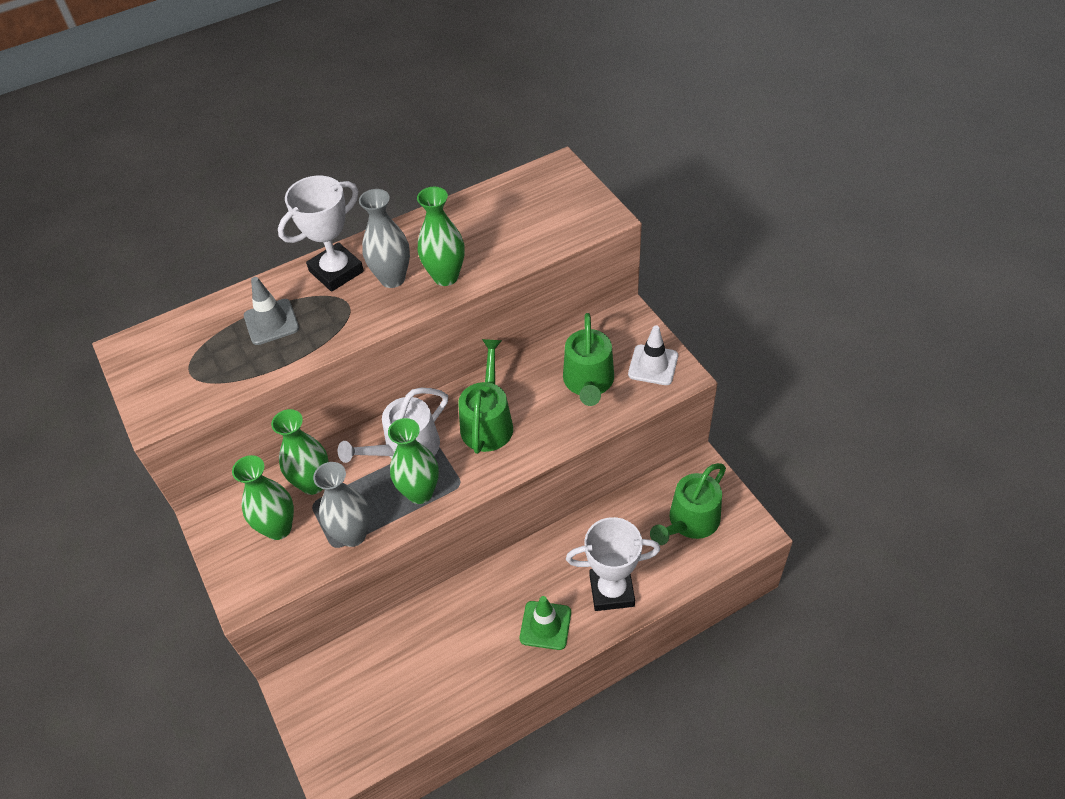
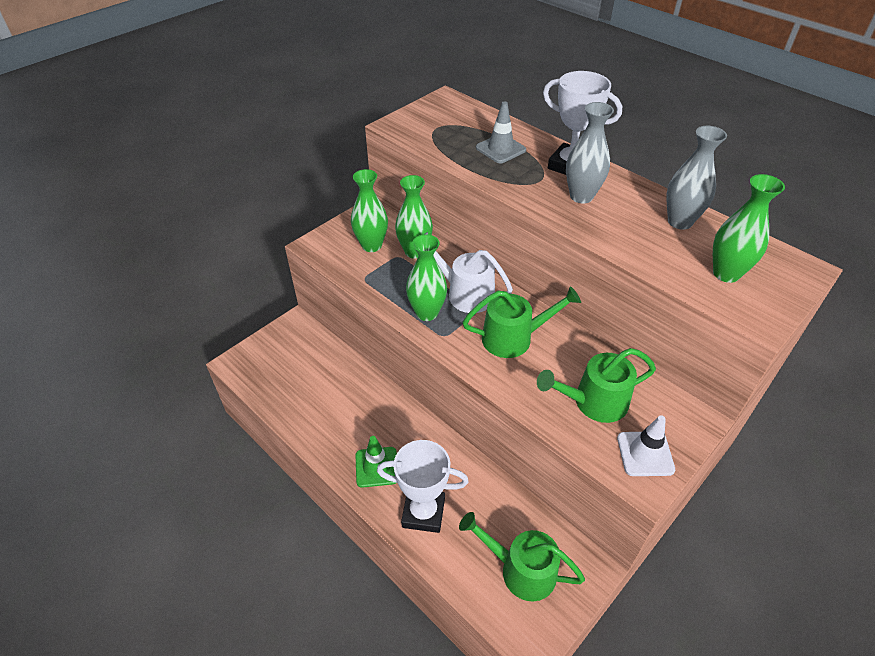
camera: 70 degrees right, 5 degrees down
grey vase [313,462,370,547] -> grey vase moved to [667,126,727,230]
green vase [417,187,464,286] -> green vase moved to [713,174,785,283]
white trophy [566,517,660,611] -> white trophy turned 60 degrees counterclockwise [377,440,469,533]

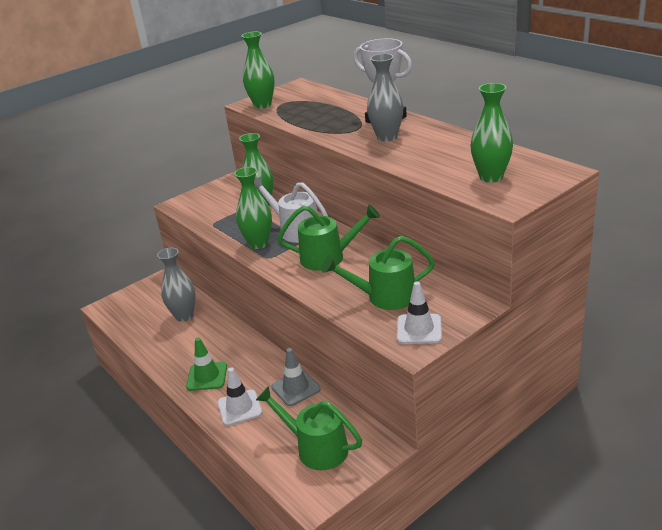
camera: 10 degrees right, 15 degrees down
green vase [351,169,388,252] -> green vase moved to [242,32,275,109]
white trophy [377,440,469,533] -> white traffic cone [217,367,262,426]
grey traffic cone [476,101,526,163] -> grey traffic cone moved to [271,348,321,406]
grey vase [667,126,727,230] -> grey vase moved to [157,248,196,322]

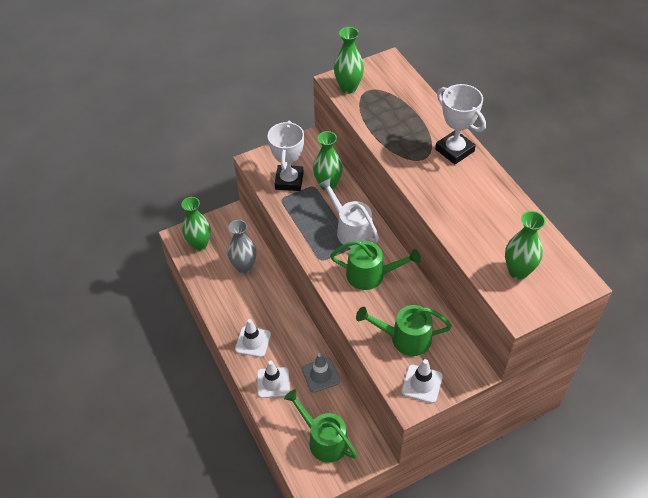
camera: 10 degrees right, 20 degrees up
green traffic cone [186,337,227,391] -> white traffic cone [235,319,271,357]
green vase [234,167,272,249] -> green vase moved to [181,197,211,251]
grey vase [367,54,403,142] -> none
none -> white trophy [268,121,304,191]

